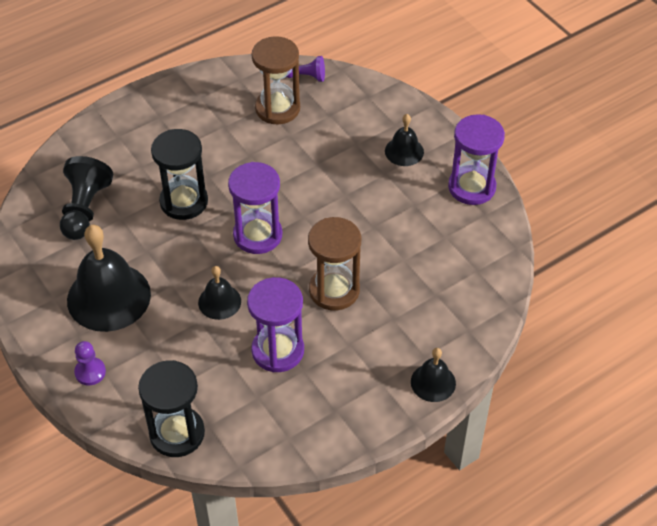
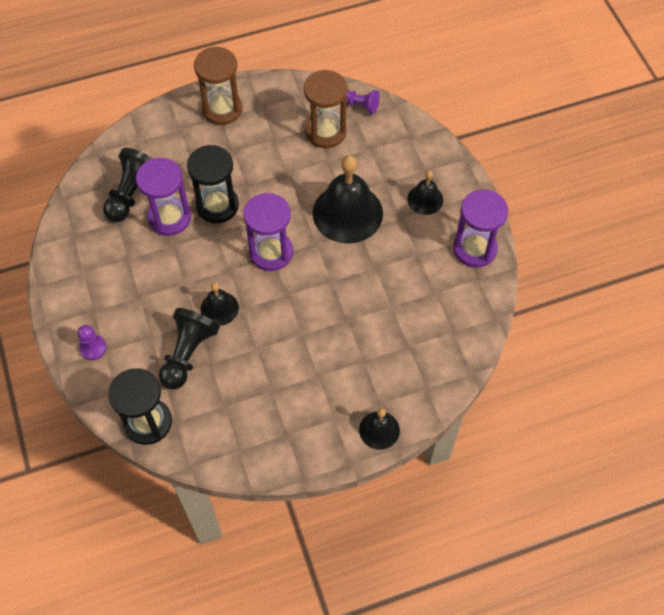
camera: 15 degrees right, 10 degrees up
black bell [67,225,151,332] -> black bell moved to [313,155,383,244]
purple hourglass [247,277,304,372] -> purple hourglass moved to [136,158,191,236]
brown hourglass [308,217,361,311] -> brown hourglass moved to [194,47,243,125]
none -> black pawn [159,308,220,390]

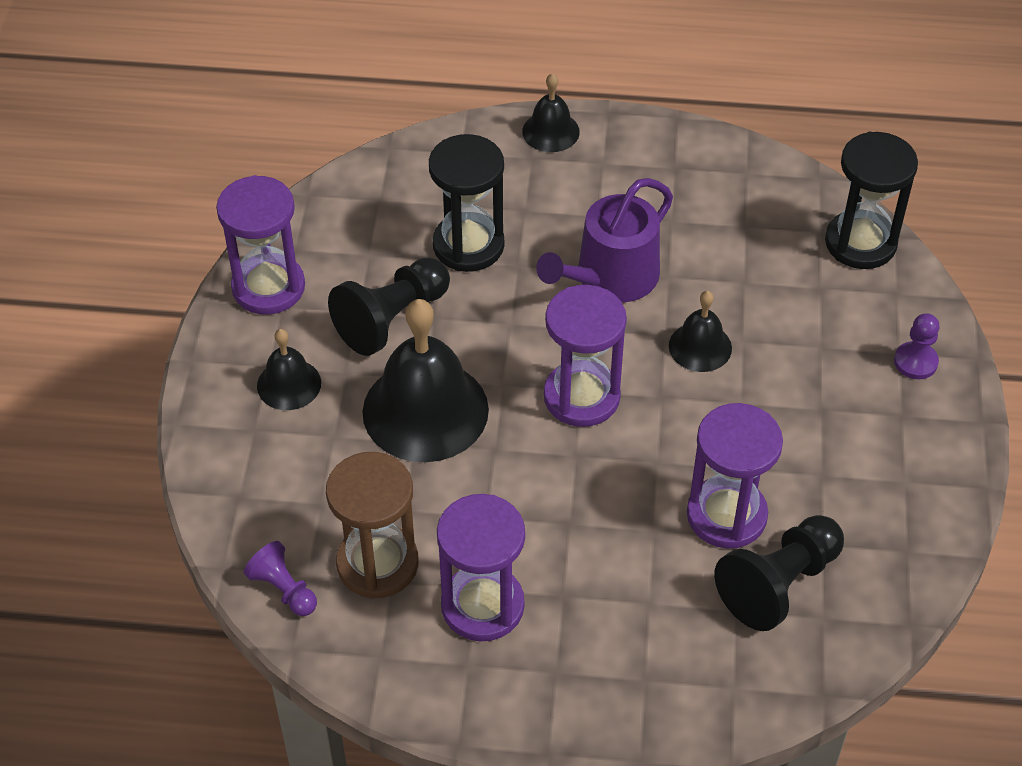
camera: 155 degrees left, 10 degrees down
black pawn [159,308,220,390] -> black pawn moved to [328,257,450,356]
black hourglass [187,145,239,223] -> black hourglass moved to [429,134,505,272]
brown hourglass [194,47,243,125] -> none
none -> purple hourglass [437,494,525,642]
none -> purple watering can [536,178,673,302]

